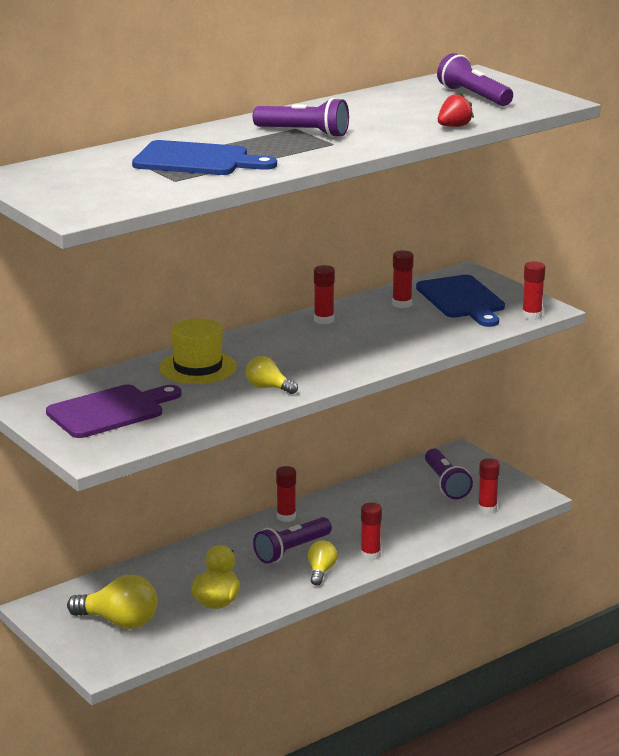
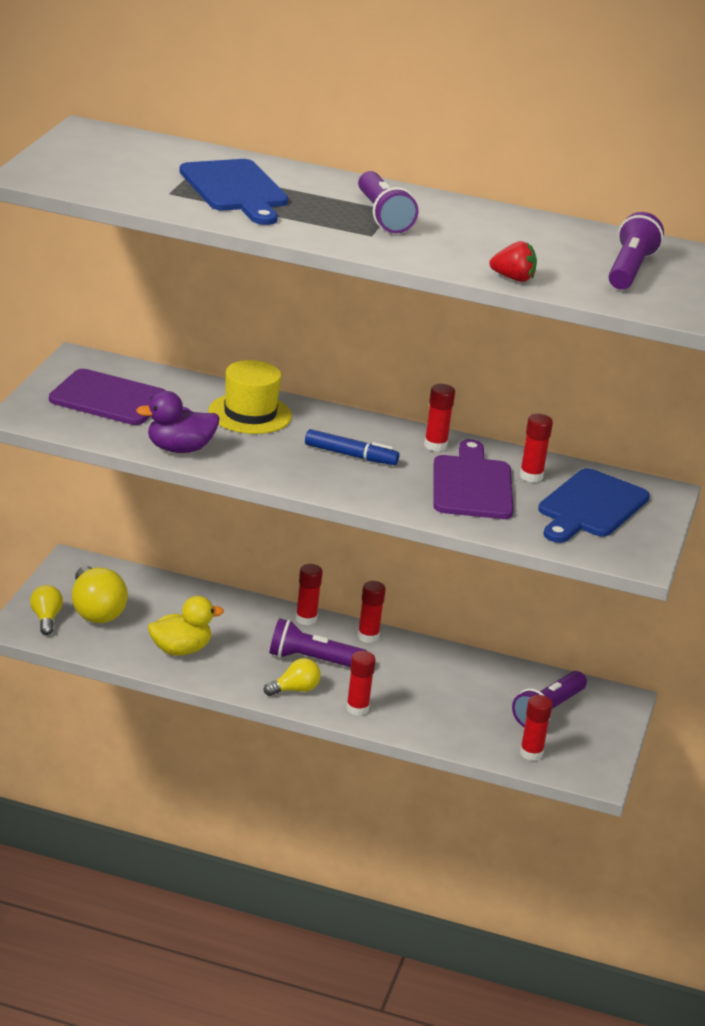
camera: 50 degrees right, 5 degrees up
yellow light bulb [246,356,298,394] -> yellow light bulb moved to [30,585,63,635]
red glue stick [522,261,545,320] -> red glue stick moved to [296,564,323,625]
none -> purple duck [136,391,219,453]
none -> blue marker [305,429,399,465]
none -> purple cutting board [434,439,514,519]

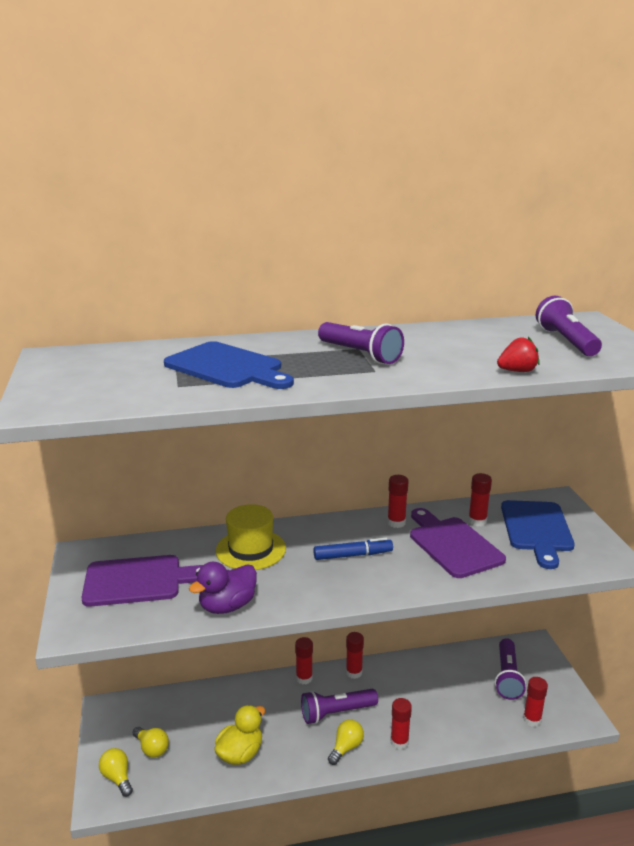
camera: 25 degrees left, 5 degrees down
yellow light bulb [72,566,128,623] -> yellow light bulb [133,727,169,758], size x0.58

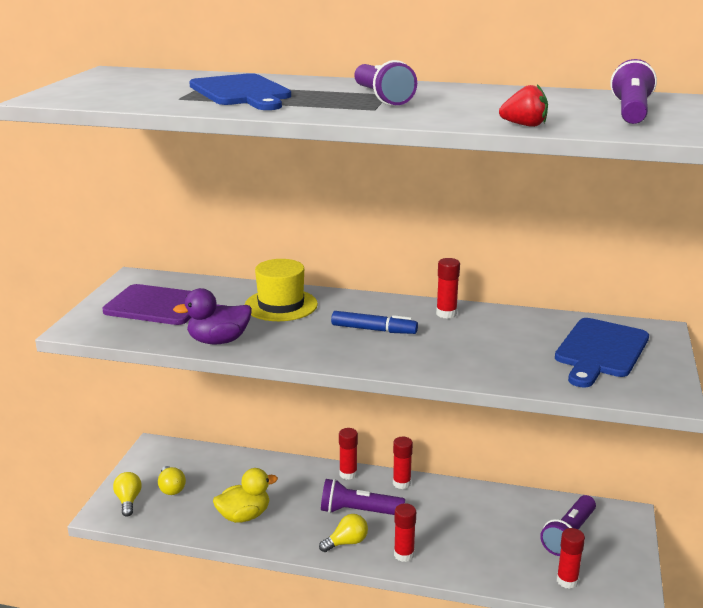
camera: 25 degrees right, 0 degrees up
purple cutting board [410,508,506,578] -> none
red glue stick [468,473,492,526] -> none

